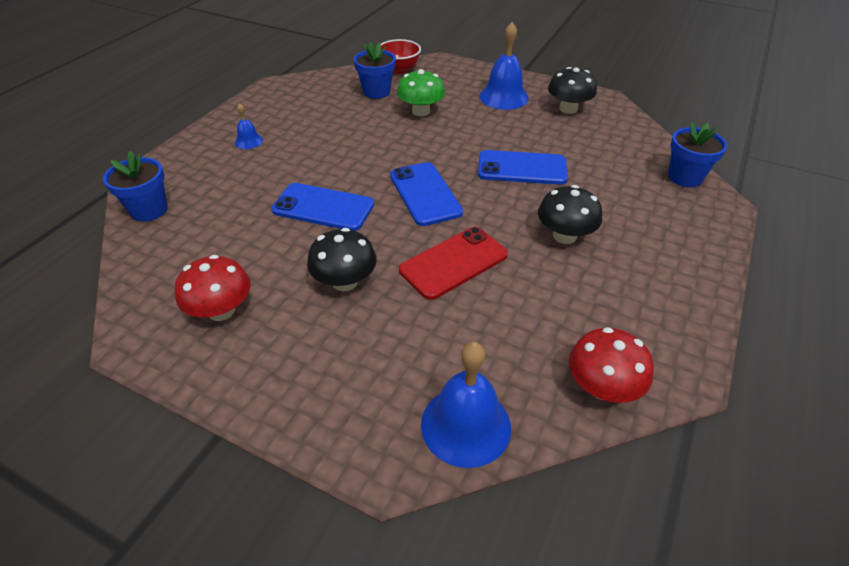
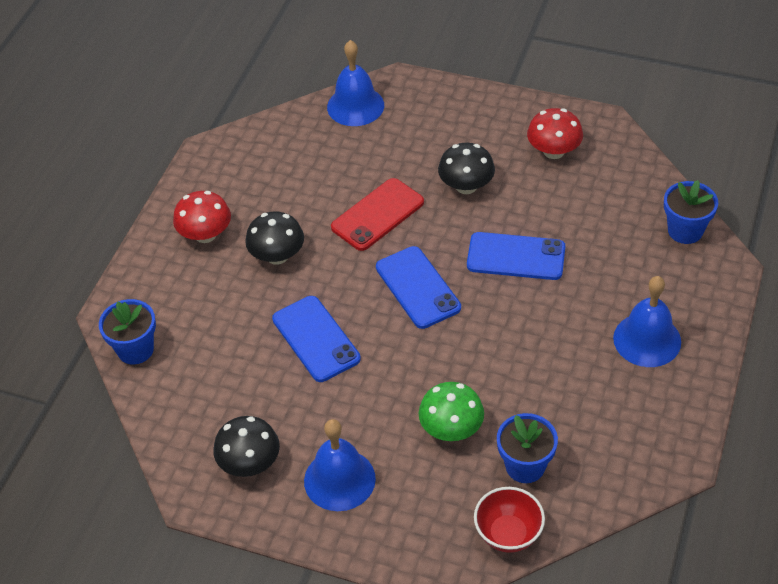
camera: 175 degrees right, 5 degrees up
blue bell [235,103,263,149] -> blue bell [613,276,681,367], size x1.97
blue phone [478,150,568,185] -> blue phone turned 60 degrees clockwise [272,296,361,382]
red mushroom [569,327,654,403] -> red mushroom moved to [173,191,231,243]

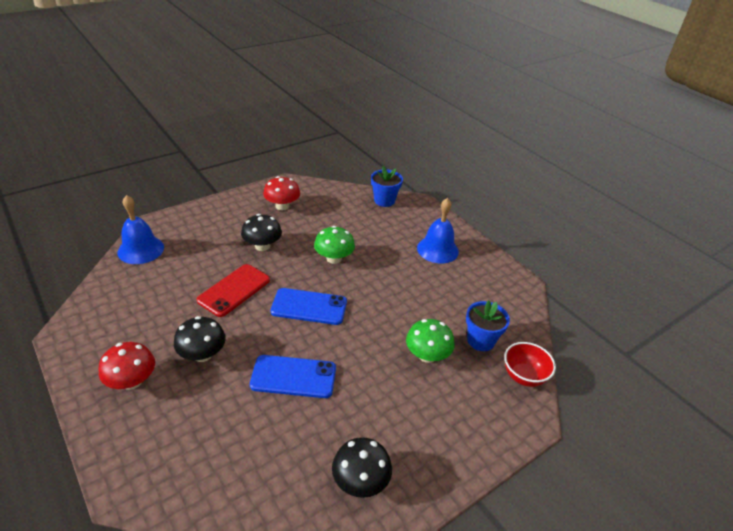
camera: 60 degrees left, 10 degrees down
blue flower pot [99,299,156,365] -> none
blue bell [304,419,376,511] -> none
red phone [331,178,424,251] -> red phone turned 45 degrees clockwise [197,264,270,317]
blue phone [467,232,565,280] -> green mushroom [314,226,355,264]

